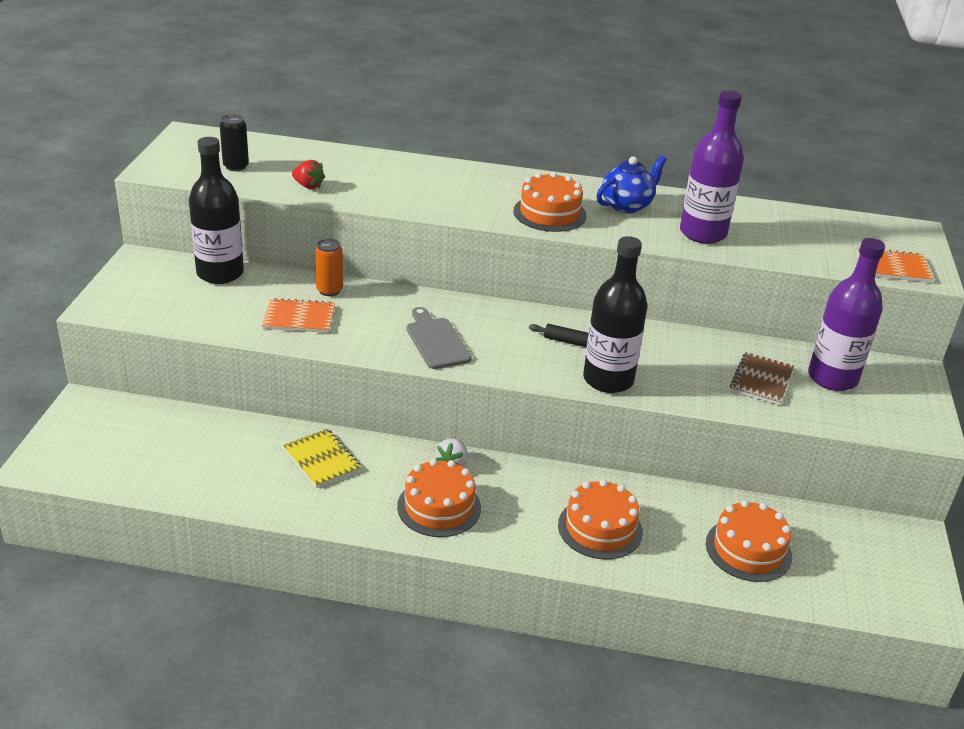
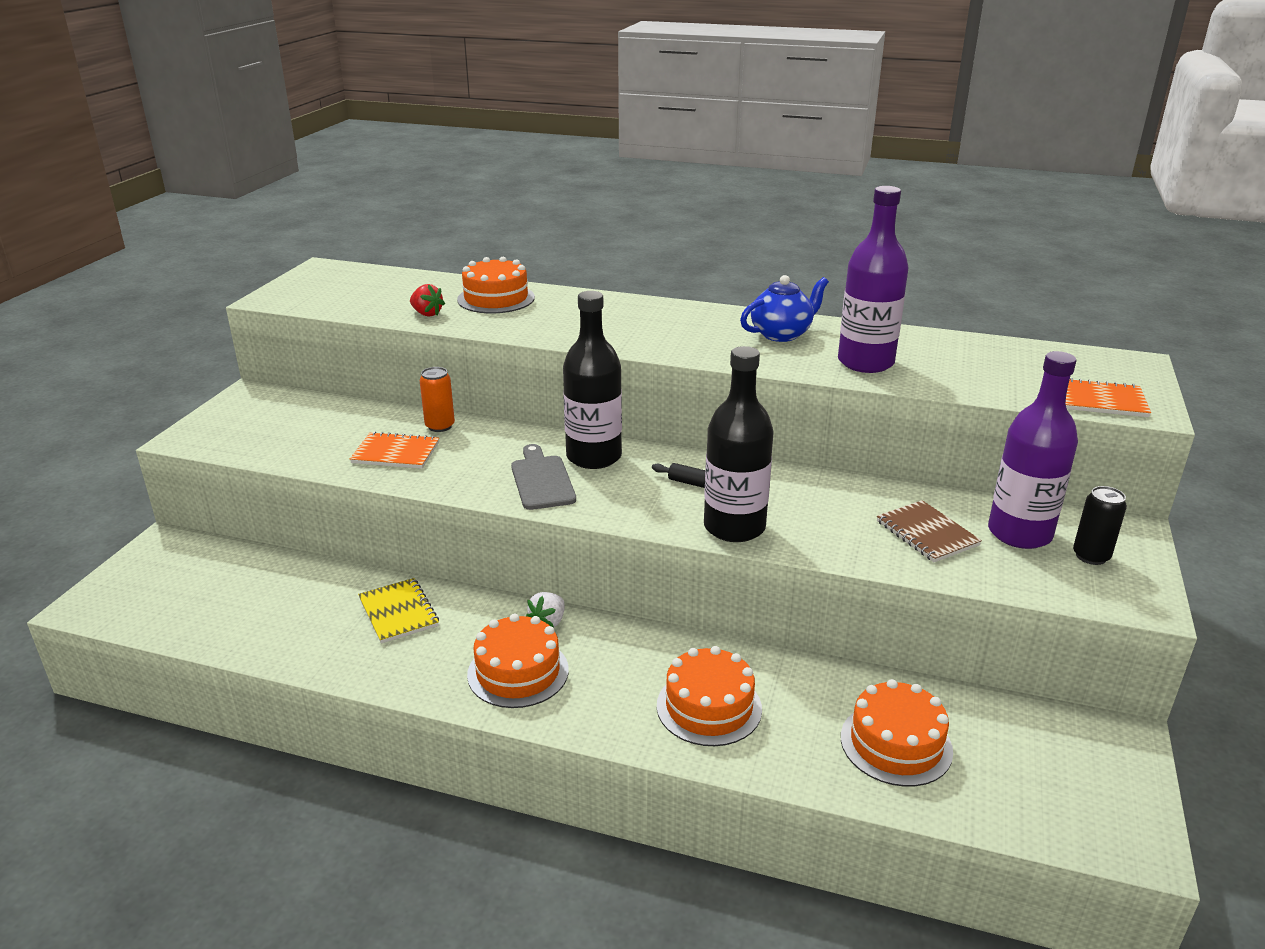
camera: 10 degrees right, 5 degrees down
black bottle [189,137,244,284] -> black bottle moved to [563,291,622,469]
black can [220,114,249,171] -> black can moved to [1073,486,1127,565]
orange cake [513,172,587,232] -> orange cake moved to [457,257,535,313]
brown notebook [730,352,794,405] -> brown notebook turned 60 degrees counterclockwise [877,500,982,562]

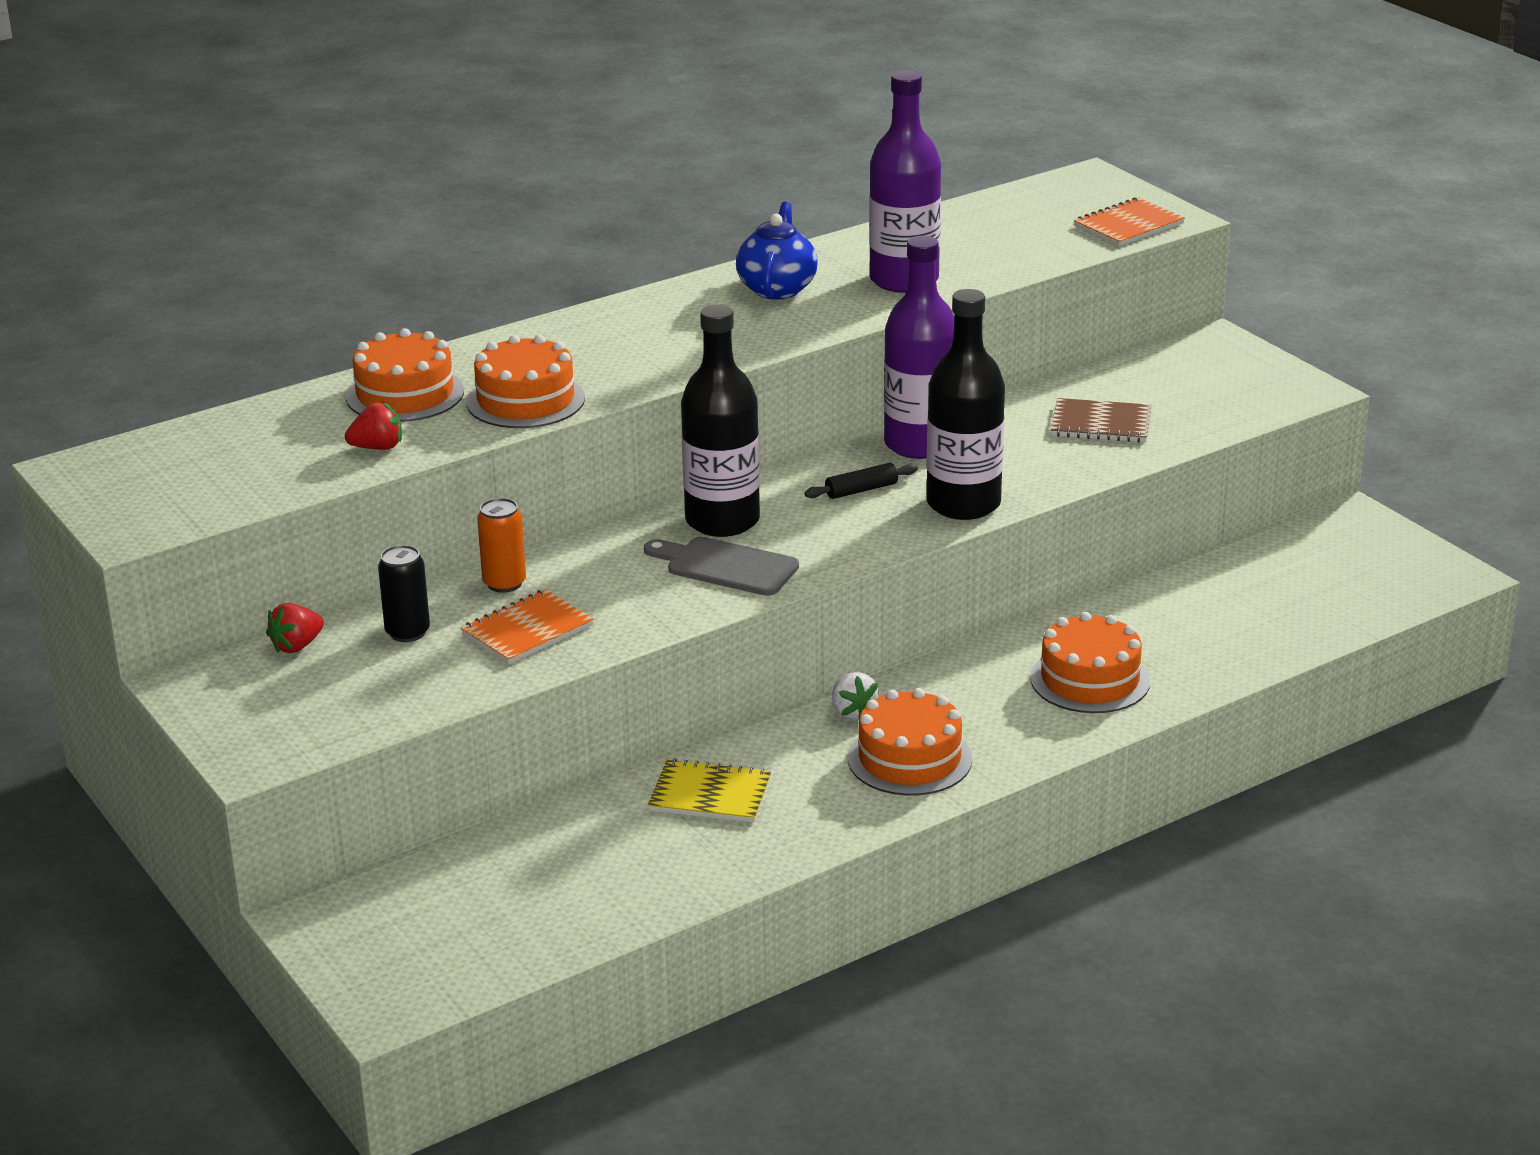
camera: 50 degrees left, 0 degrees up
orange cake [841,679,953,787] -> orange cake moved to [467,335,585,428]
purple bottle [988,351,1078,549] -> purple bottle moved to [884,236,954,459]
black can [1073,486,1127,565] -> black can moved to [378,545,430,642]
none -> red strawberry [266,603,324,653]

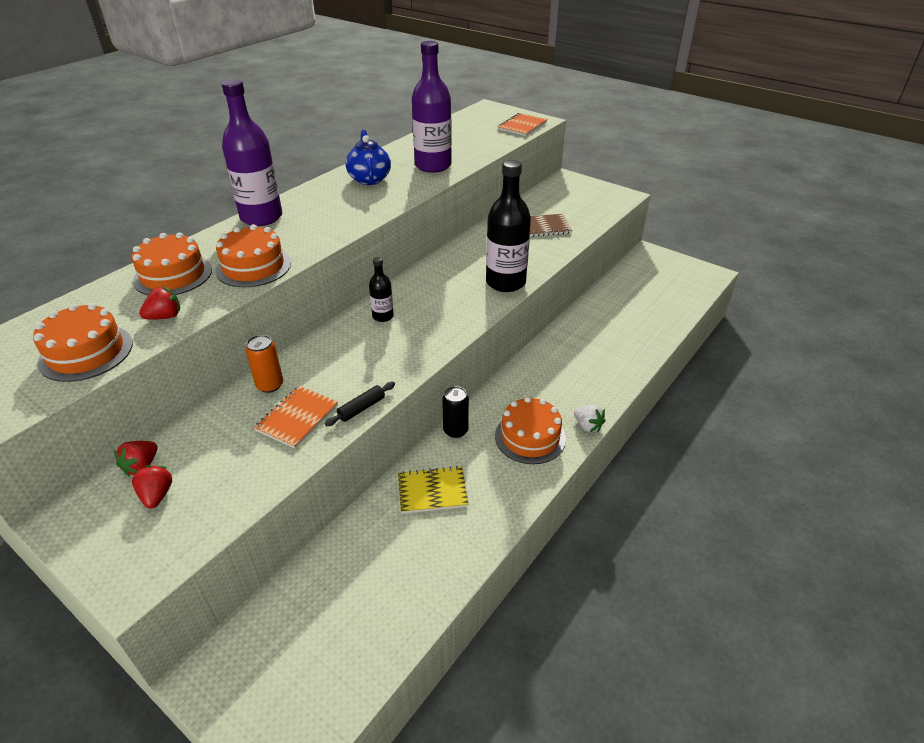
camera: 20 degrees left, 10 degrees up
black can [378,545,430,642] -> black can moved to [442,386,469,438]
grey cutting board [644,537,799,596] -> none
black bottle [681,304,760,537] -> black bottle [369,257,394,322], size x0.50
black rolling pin [804,463,918,499] -> black rolling pin moved to [325,382,395,426]
white strawberry [832,672,879,720] -> white strawberry moved to [574,405,605,432]
purple bottle [884,236,954,459] -> purple bottle moved to [222,79,282,226]
orange cake [1030,612,1150,713] -> orange cake moved to [33,303,133,382]
none -> red strawberry [132,465,172,509]

